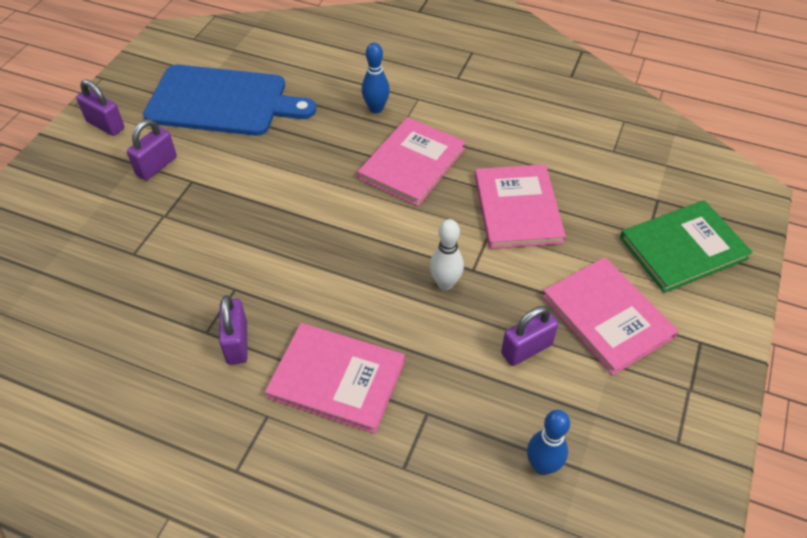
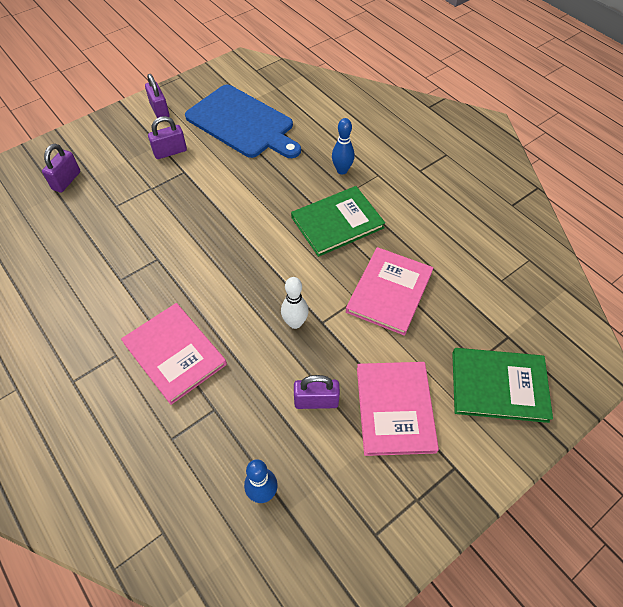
camera: 30 degrees right, 5 degrees up
purple padlock [219,295,248,364] -> purple padlock moved to [42,144,80,192]
pink book [358,117,466,206] -> green book [291,186,385,257]

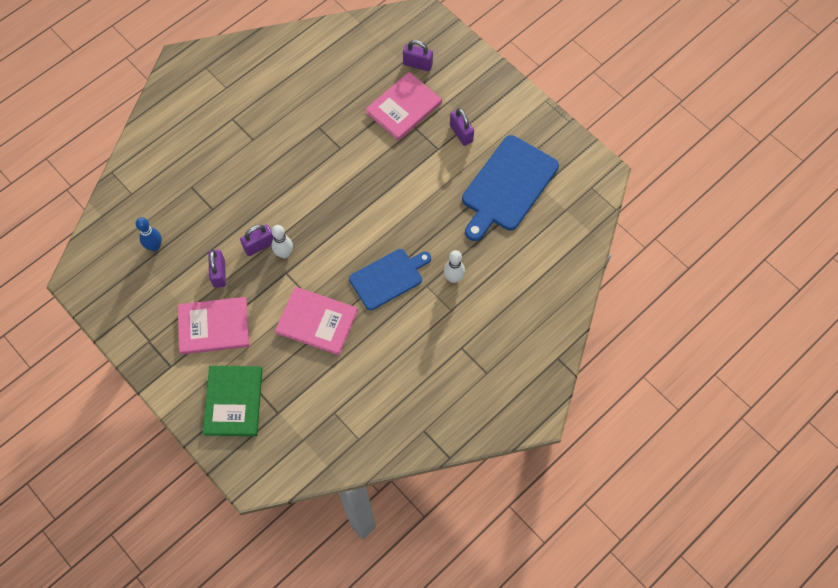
camera: 85 degrees right, 10 degrees up
pink book [121,303,227,405] -> pink book moved to [365,72,442,141]
purple padlock [145,74,170,118] -> purple padlock moved to [240,225,274,256]
green book [291,186,385,257] -> blue cutting board [349,249,431,310]
blue bowling pin [332,118,355,174] -> white bowling pin [444,250,465,283]

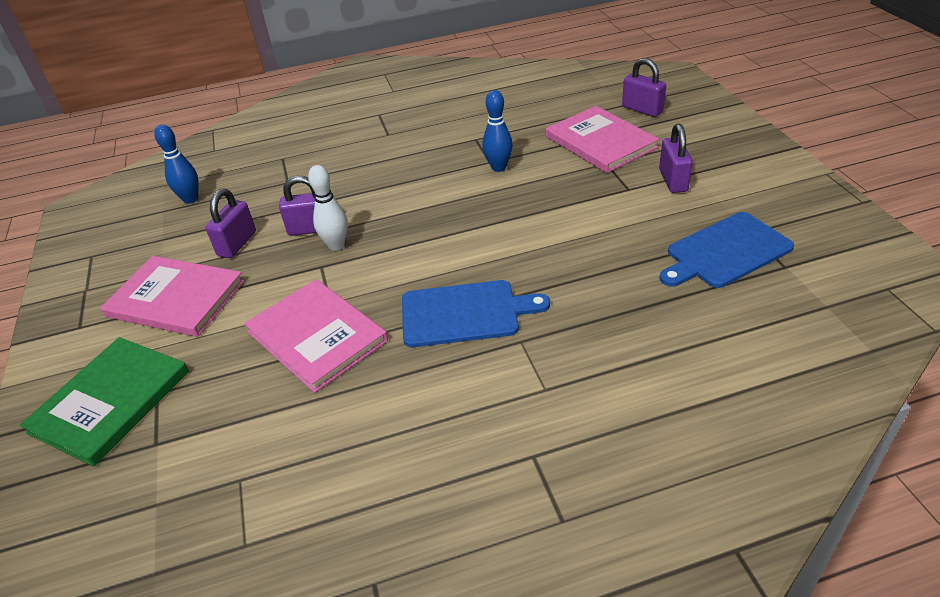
camera: 30 degrees right, 25 degrees down
pink book [365,72,442,141] -> pink book turned 75 degrees clockwise [546,106,659,173]
white bowling pin [444,250,465,283] -> none
blue cutting board [462,135,559,241] -> blue cutting board [659,212,794,288], size x0.66
none -> blue bowling pin [482,90,513,172]

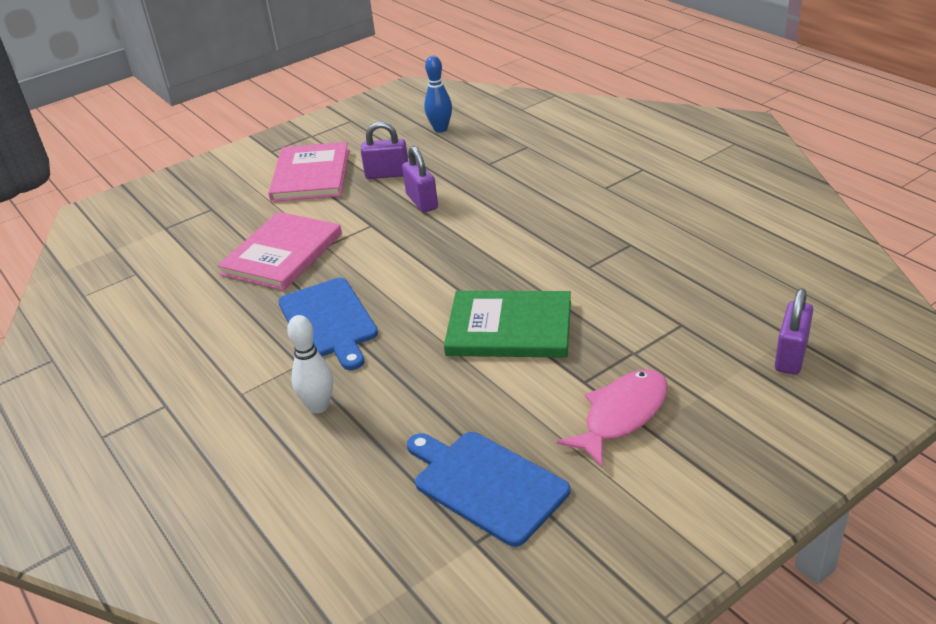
camera: 70 degrees right, 5 degrees down
green book [20,337,189,467] -> green book moved to [444,291,571,358]
white bowling pin [308,165,348,251] -> white bowling pin moved to [287,315,333,413]
blue bowling pin [482,90,513,172] -> none
pink book [546,106,659,173] -> none
purple padlock [659,124,693,193] -> pink fish [557,369,668,467]

